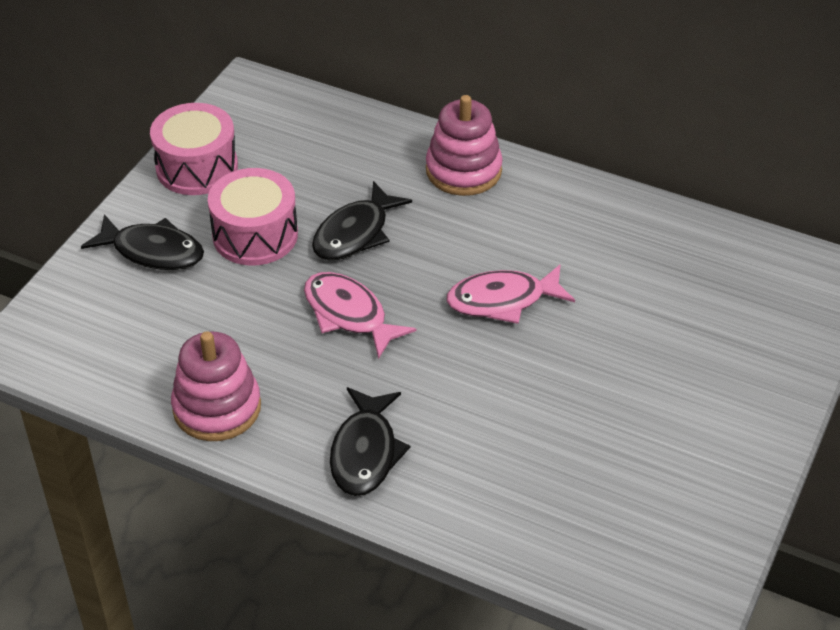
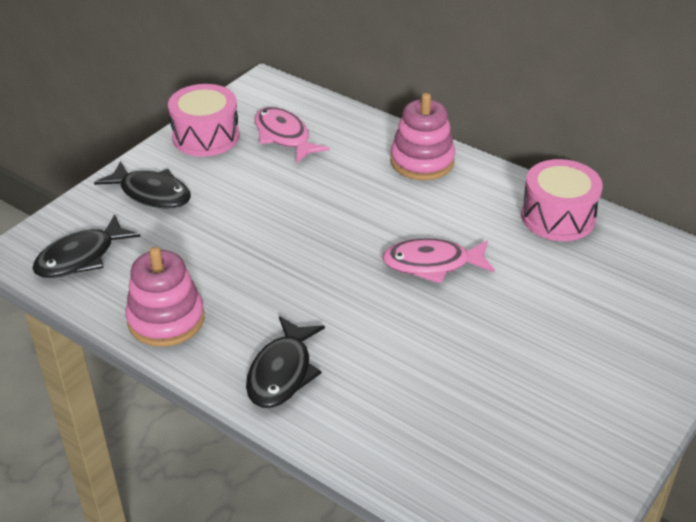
camera: 10 degrees right, 5 degrees down
pink drum [208,168,298,266] -> pink drum moved to [521,159,603,241]
pink fish [304,272,416,359] -> pink fish moved to [255,107,330,163]
black fish [312,181,412,260] -> black fish moved to [32,214,141,278]

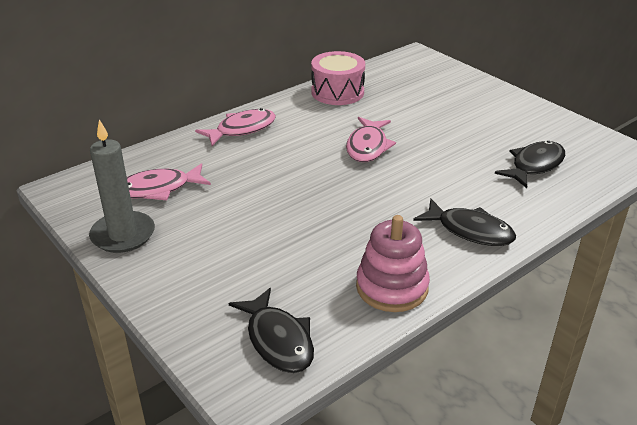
camera: 75 degrees left, 5 degrees down
black fish [94,161,191,208] -> black fish moved to [495,141,565,188]
pink drum [168,84,239,157] -> grey candle [89,120,155,253]
pink stacking toy [390,93,455,180] -> pink fish [195,108,276,146]

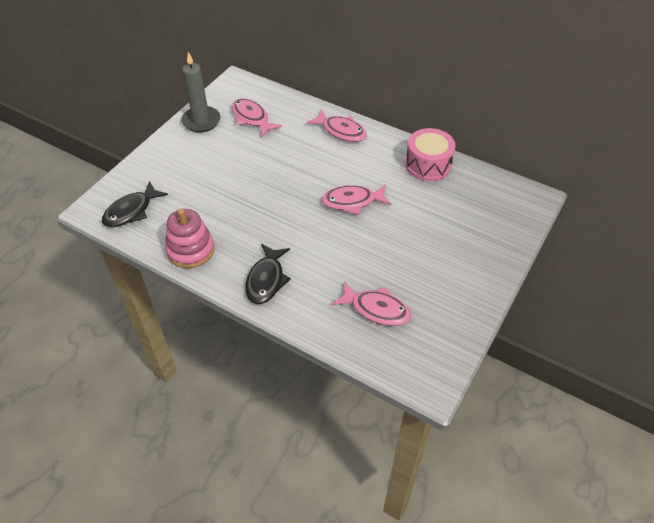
camera: 70 degrees right, 15 degrees up
black fish [495,141,565,188] -> pink fish [332,282,411,326]

